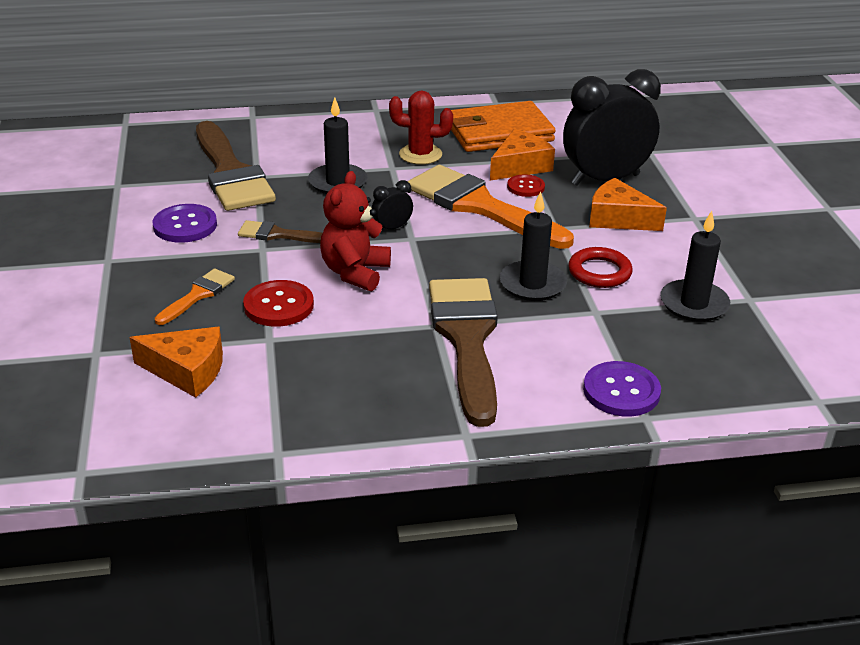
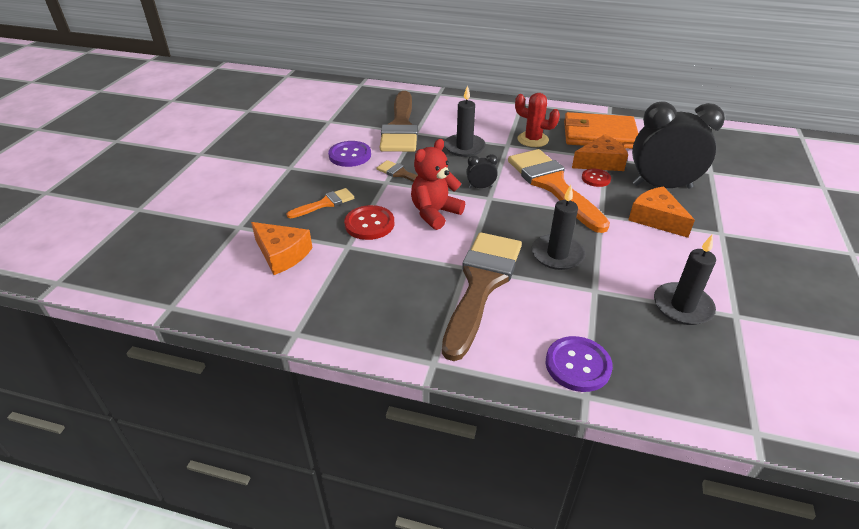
camera: 25 degrees right, 5 degrees up
red ring [568,247,633,288] -> none

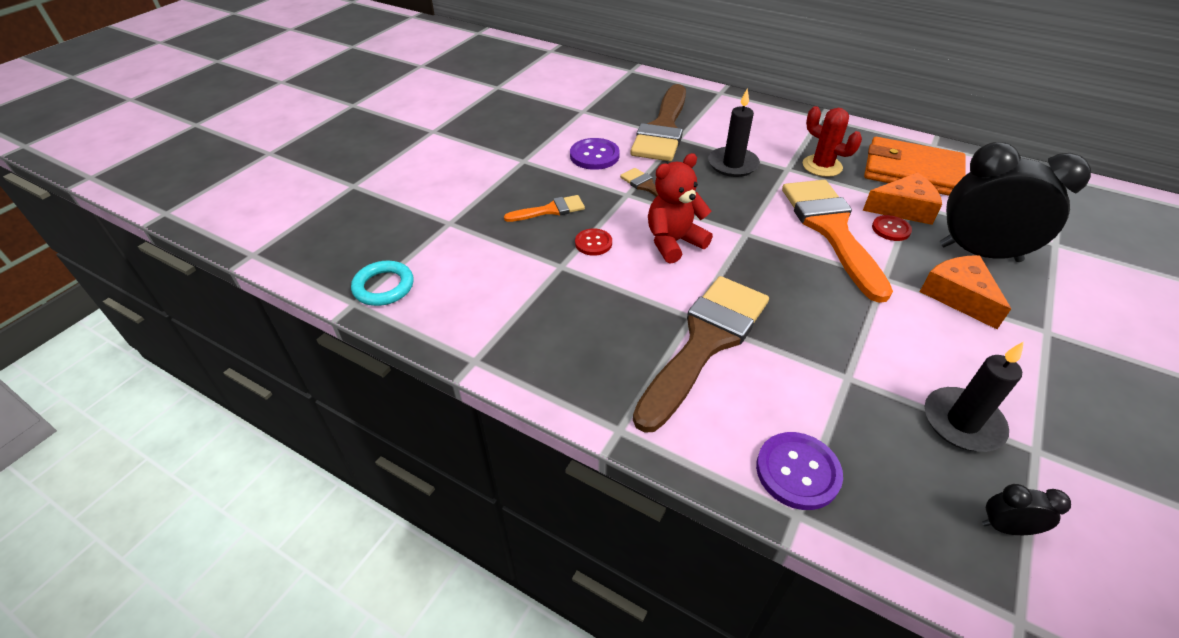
camera: 15 degrees right, 5 degrees up
orange cheese [251,222,313,275] -> none
red button [344,205,394,240] -> red button [575,229,612,256], size x0.64
black clock [466,154,498,188] -> black clock moved to [982,484,1071,535]
black candle [532,185,585,270] -> none
none -> turquoise ring [351,261,414,306]

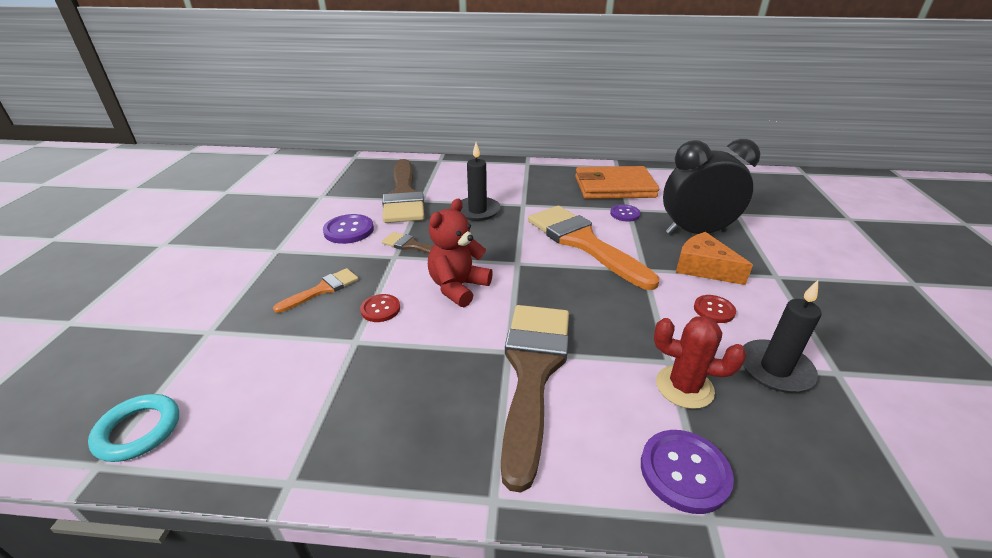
camera: 25 degrees left, 10 degrees down
red cactus [803,106,862,177] -> red cactus moved to [654,316,746,409]
orange cheese [863,173,942,225] -> purple button [610,204,641,221]
red button [872,215,912,241] -> red button moved to [694,295,736,323]
black clock [982,484,1071,535] -> none

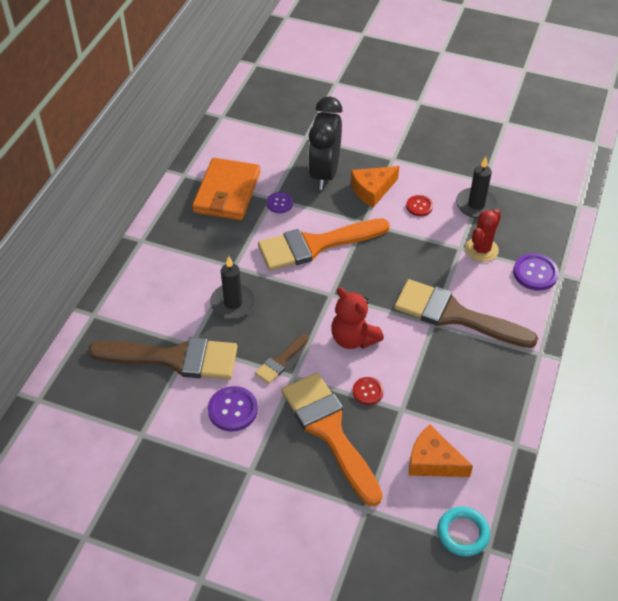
camera: 75 degrees left, 15 degrees up
orange brush [273,268,358,313] -> orange brush [282,373,383,506], size x2.13
none -> orange cheese [409,425,473,477]

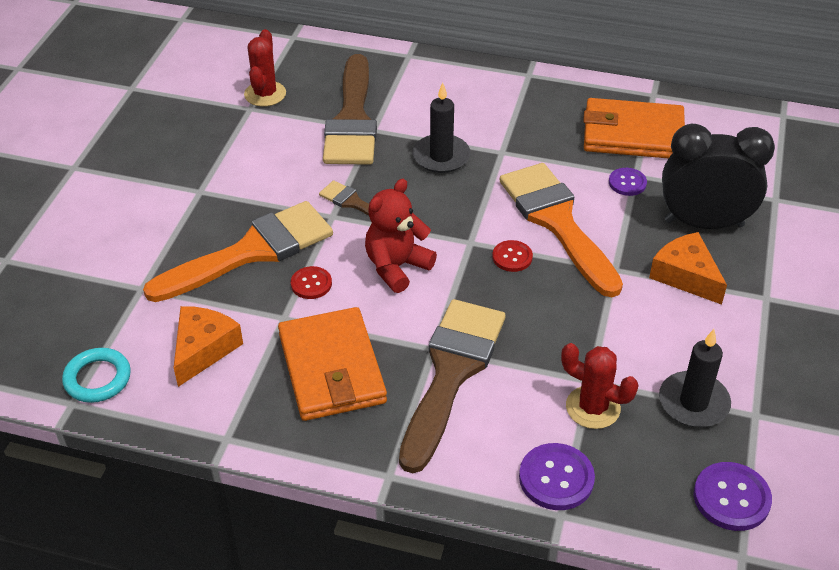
camera: 85 degrees right, 5 degrees down
purple button [208,386,258,431] -> purple button moved to [693,462,772,531]
red button [406,195,433,216] -> red button moved to [492,240,533,272]
none -> red cactus [244,29,286,107]
none -> orange wallet [278,307,387,421]

